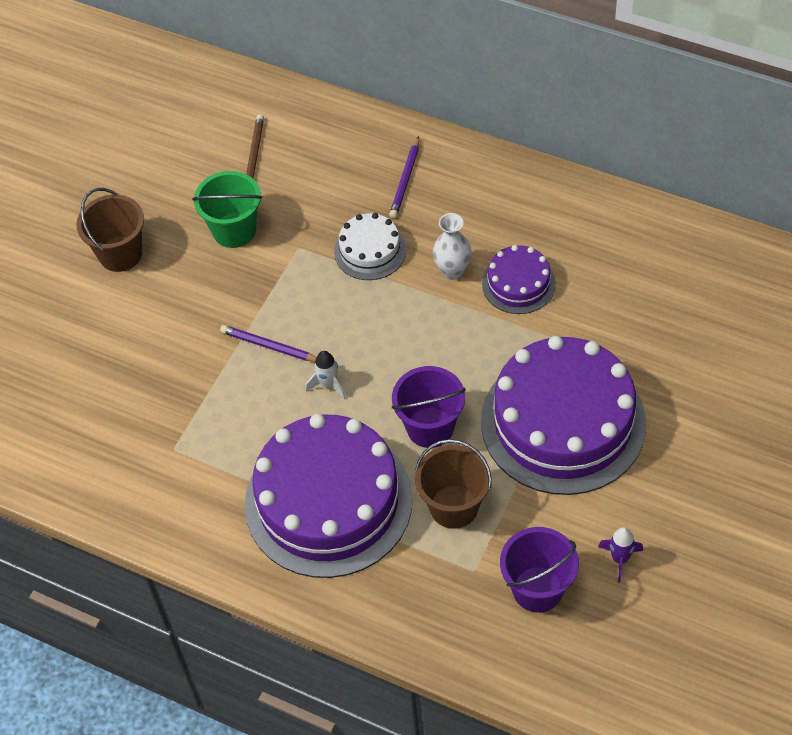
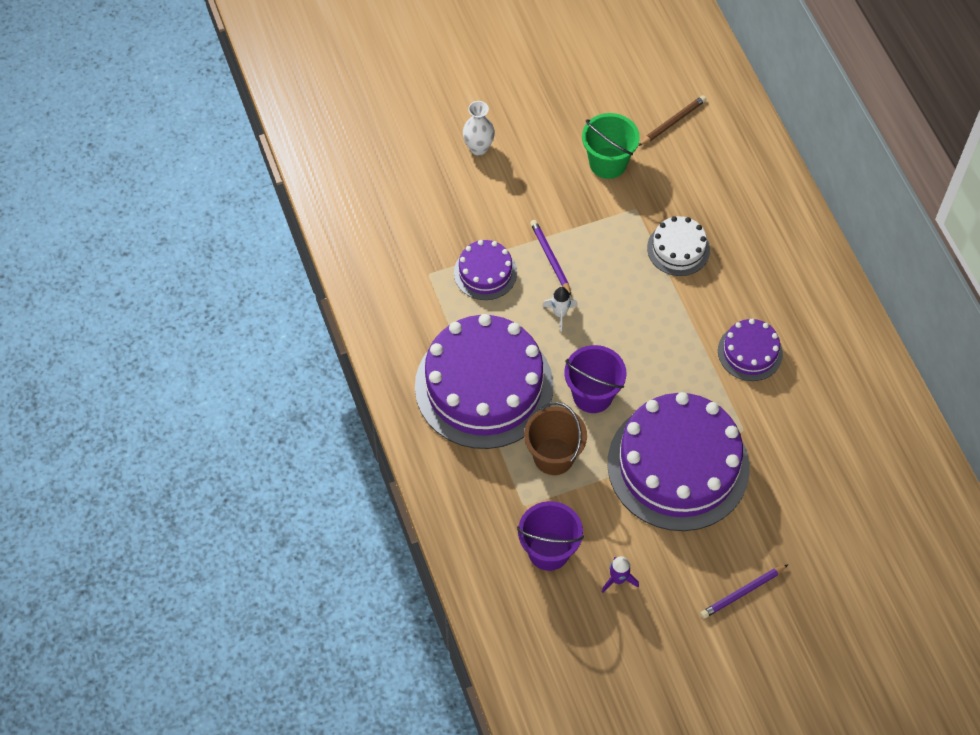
camera: 40 degrees right, 5 degrees up
brown bucket [76,188,144,272] -> none
purple pencil [389,136,419,218] -> purple pencil moved to [701,564,789,618]
white vase [433,213,471,280] -> white vase moved to [463,101,495,155]
none -> purple cake [454,240,517,300]

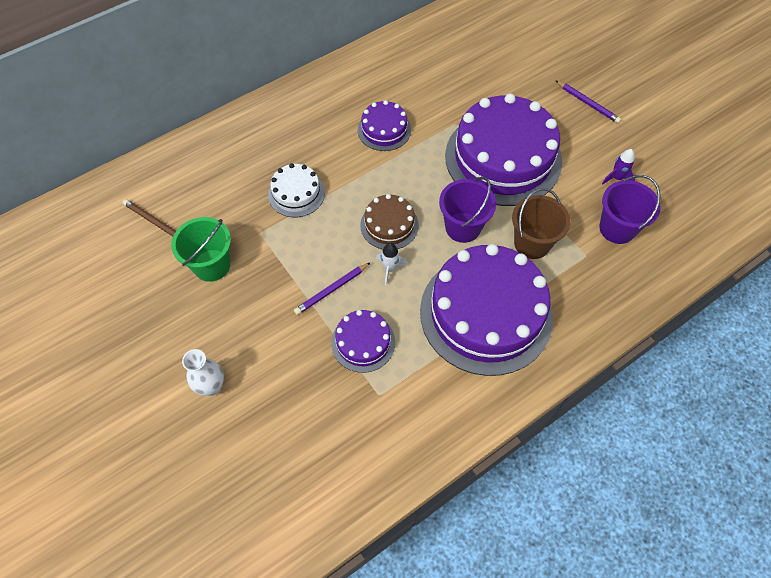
camera: 105 degrees left, 0 degrees up
none -> brown cake [360,194,419,249]

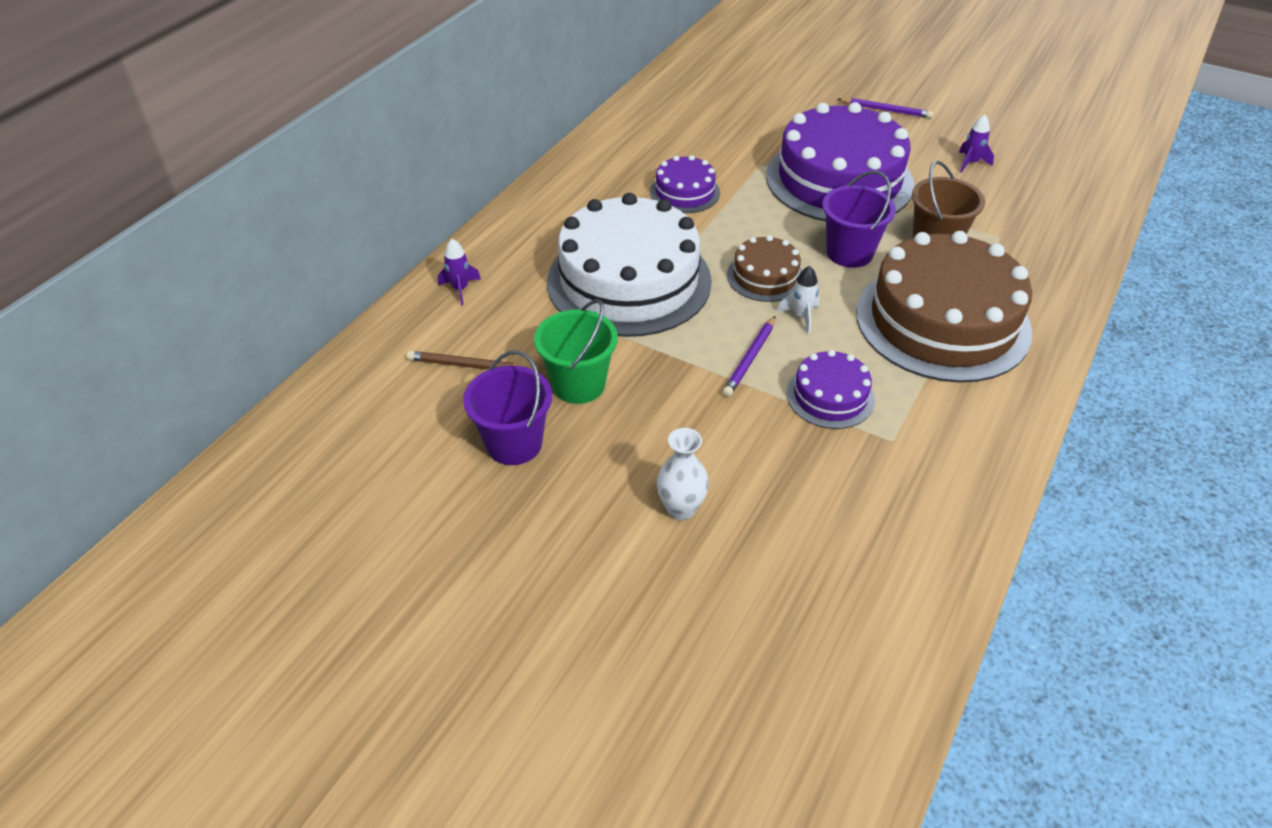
camera: 25 degrees left, 15 degrees down
white cake [268,163,325,217] -> white cake [547,193,712,337], size x2.11
purple cake [420,244,553,376] -> brown cake [856,231,1032,383]
purple bucket [599,175,661,244] -> purple bucket moved to [463,350,552,465]
none -> purple rocket [438,239,481,305]

